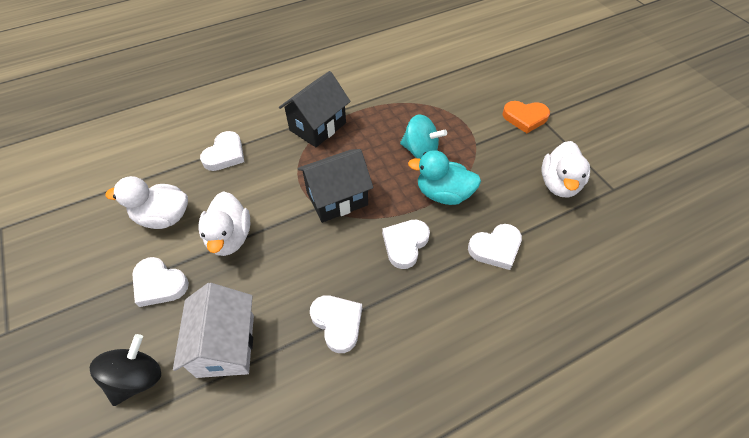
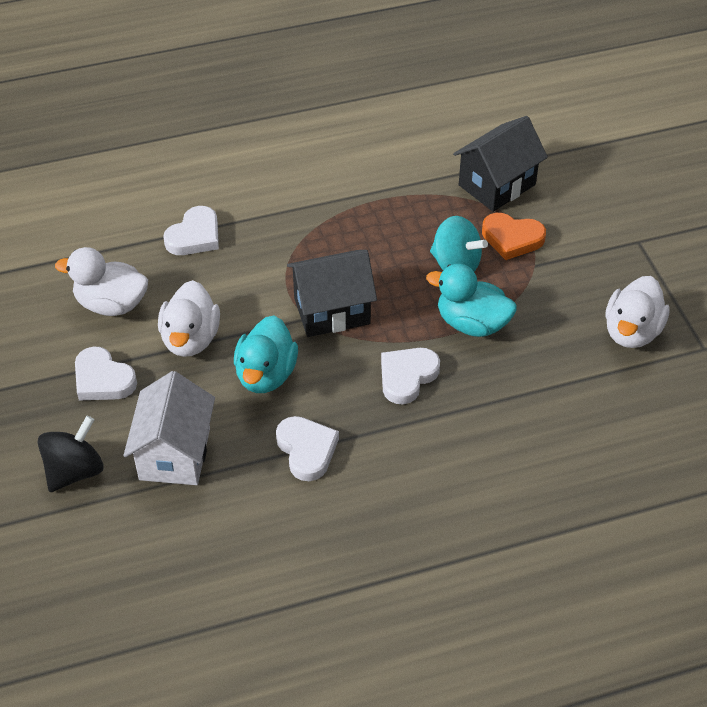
camera: 10 degrees right, 5 degrees down
black house [279,71,351,147] -> black house moved to [453,116,548,212]
white heart [468,224,522,270] -> none
orange heart [502,101,550,133] -> orange heart moved to [482,213,546,260]
none -> turquoise duck [234,315,298,393]

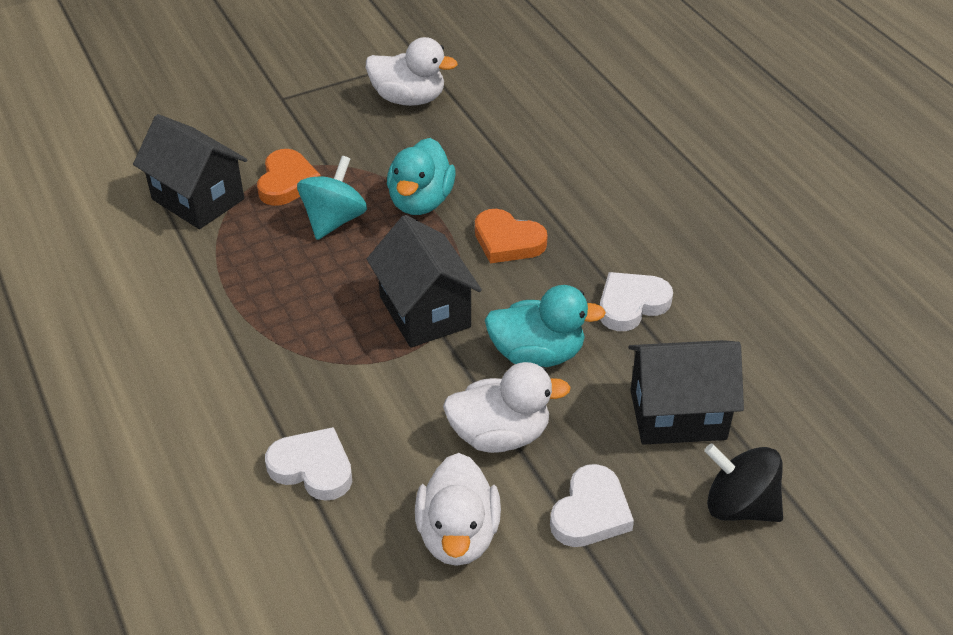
camera: 100 degrees left, 5 degrees down
white house [124,371,215,485] -> black house [628,340,744,445]
white heart [381,348,440,404] -> orange heart [475,209,547,264]

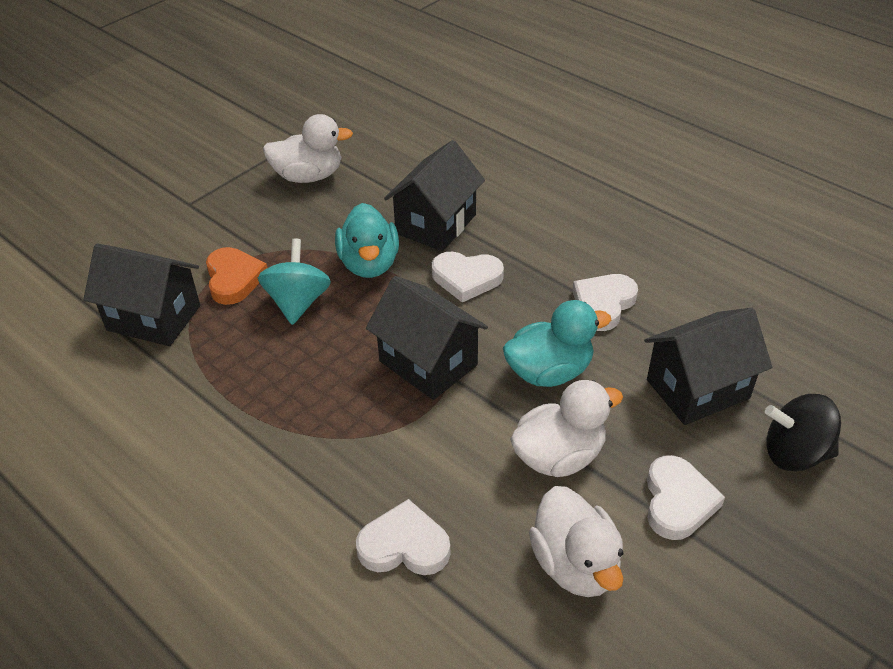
camera: 20 degrees left, 0 degrees up
orange heart [475,209,547,264] -> white heart [432,252,504,303]
none -> black house [384,140,485,251]

